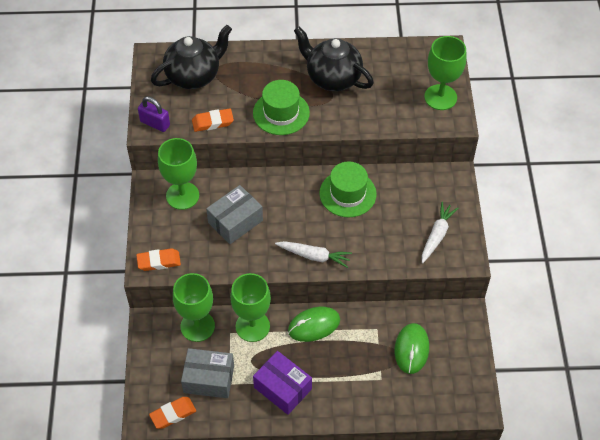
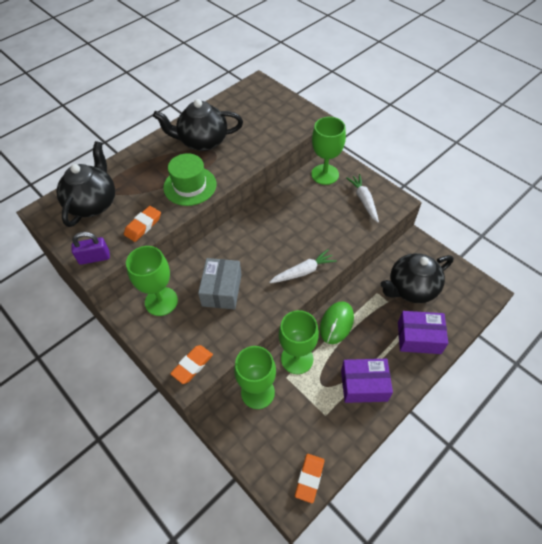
camera: 40 degrees left, 0 degrees up
grey box [181,348,234,398] -> none
green hat [319,161,377,217] -> none
green mouse [394,323,429,374] -> black teapot [381,253,453,303]
green goblet [424,36,466,110] -> green goblet moved to [311,117,346,185]
none -> purple box [398,311,448,354]

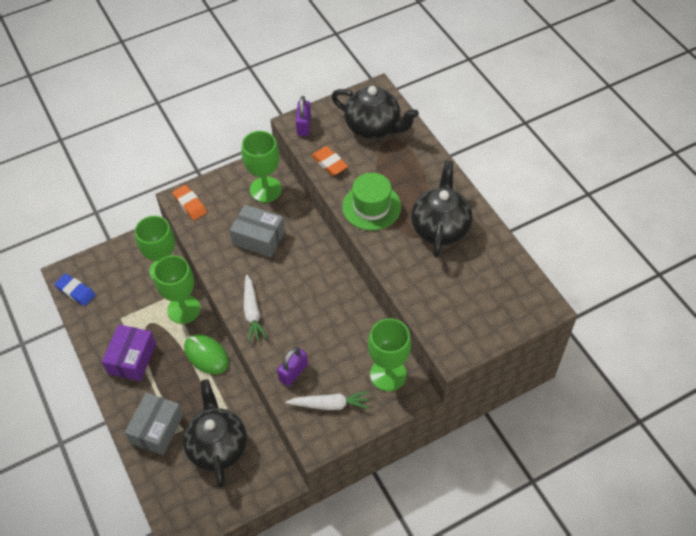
camera: 105 degrees right, 0 degrees up
orange eraser [295,454,325,503] -> blue eraser [54,274,95,306]
purple box [398,311,448,354] -> grey box [125,393,183,455]
none -> purple padlock [277,347,308,386]

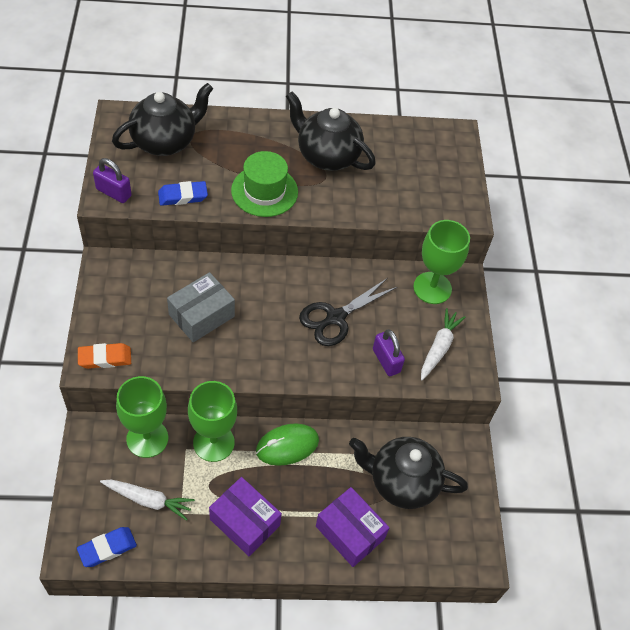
camera: 70 degrees left, 0 degrees up
grey box [125,393,183,455] -> purple box [316,487,390,567]
green goblet [242,131,282,202] -> none
white carrot [244,275,267,342] -> white carrot moved to [100,479,195,521]
orange eraser [311,146,348,176] -> blue eraser [158,181,208,206]
none -> black scissors [299,278,397,346]

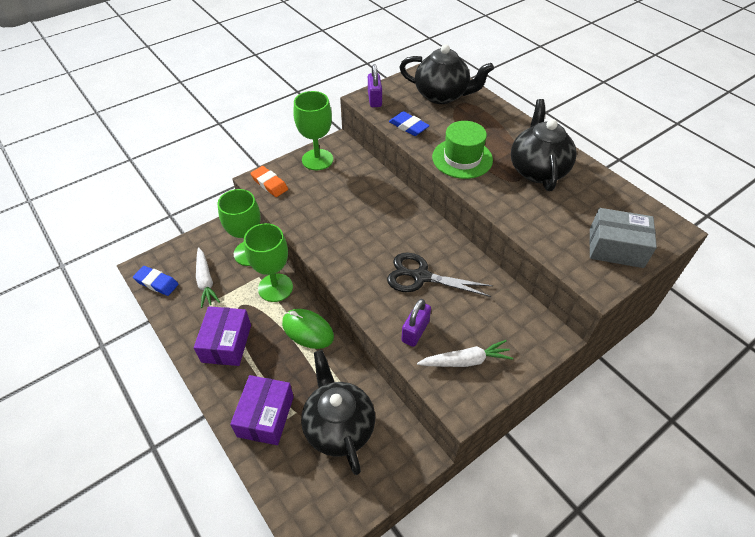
camera: 60 degrees right, 5 degrees down
grey box [167,272,235,342] -> grey box moved to [590,208,657,268]
green goblet [413,220,470,304] -> green goblet moved to [293,91,333,170]

